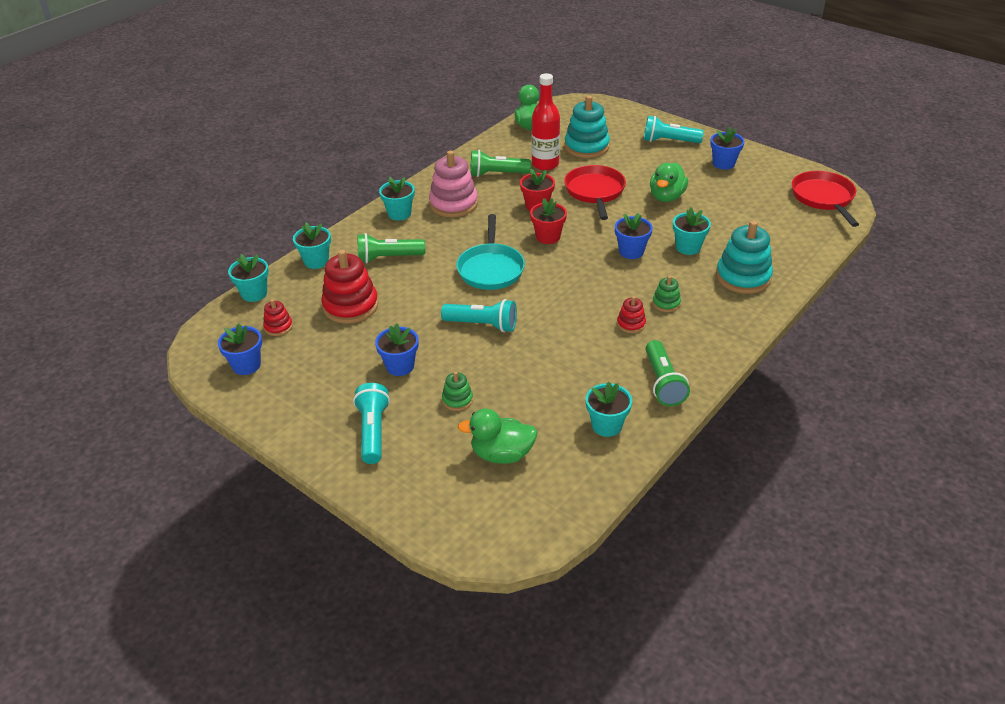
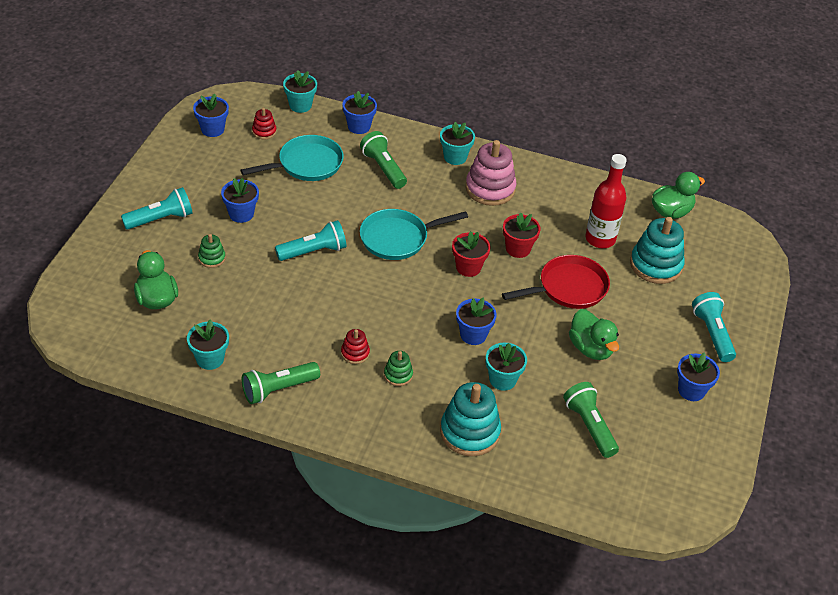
camera: 65 degrees right, 5 degrees up
turquoise flower pot [293,223,331,269] -> blue flower pot [342,91,377,134]
red stacking toy [321,250,378,324] -> turquoise pan [241,135,344,181]
turquoise flashlight [441,299,517,332] -> turquoise flashlight turned 105 degrees counterclockwise [275,220,346,261]
green flashlight [471,150,531,177] -> green flashlight moved to [563,382,619,458]
green duck [650,163,688,202] -> green duck turned 120 degrees counterclockwise [569,309,619,360]
red pan [792,171,859,227] -> none

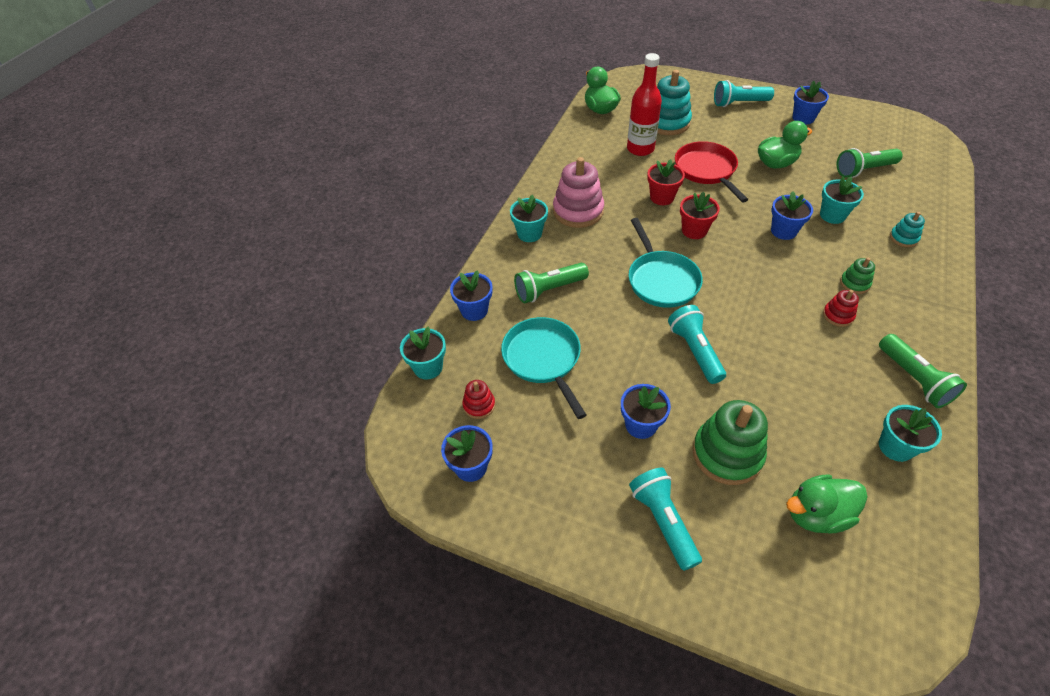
camera: 80 degrees left, 5 degrees up
green stacking toy [198,234,226,268] -> green stacking toy [692,400,768,485], size x2.00
turquoise stacking toy [440,382,501,456] -> turquoise stacking toy [890,212,925,247], size x0.50

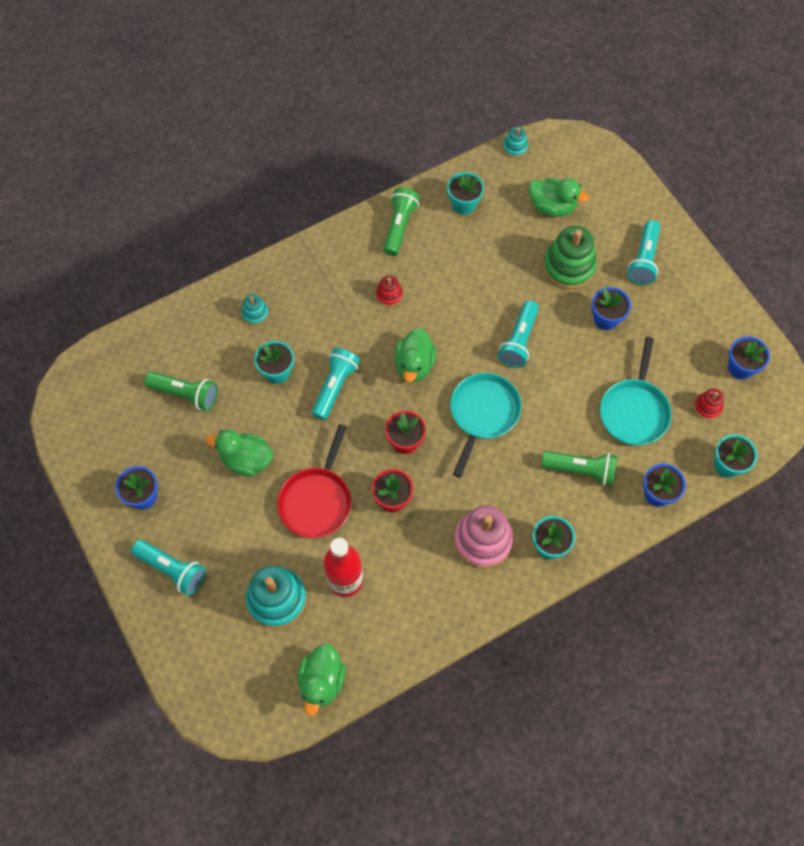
camera: 145 degrees left, 15 degrees up
blue flower pot [771,191,813,240] -> turquoise flashlight [312,348,360,420]
green stacking toy [840,258,875,294] -> none
none -> green duck [394,328,437,382]
none -> turquoise stacking toy [503,127,528,158]

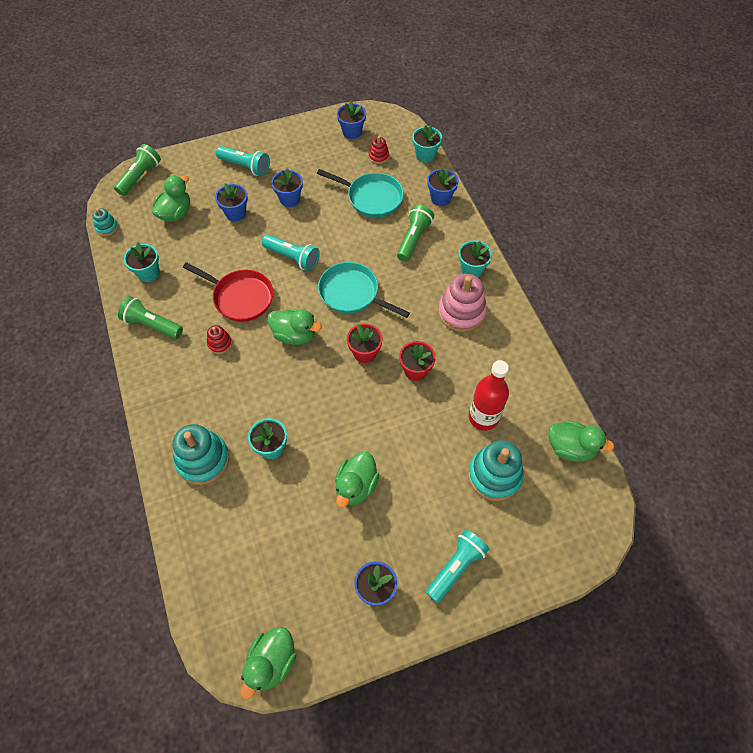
camera: 80 degrees left, 5 degrees down
green flashlight [144,372,218,411] -> green flashlight moved to [114,144,161,196]
turquoise stacking toy [241,294,269,325] -> turquoise stacking toy [173,424,229,485], size x2.00
red pan [277,424,351,538] -> red pan moved to [183,262,273,322]
turquoise flashlight [312,348,360,420] -> none
green stacking toy [543,226,597,289] -> blue flower pot [215,183,248,221]
none -> green duck [240,627,297,699]

